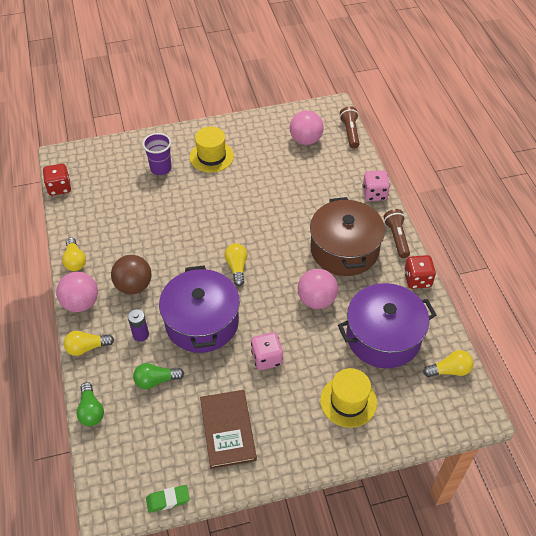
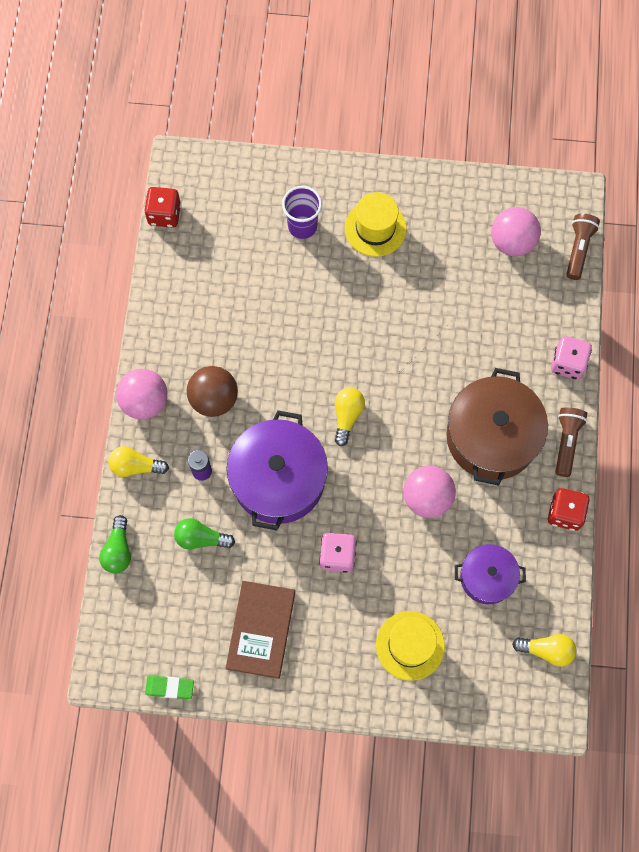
camera: 20 degrees right, 20 degrees up
yellow light bulb [62,237,86,271] -> none
purple pot [338,283,436,368] -> purple pot [455,544,526,604], size x0.57

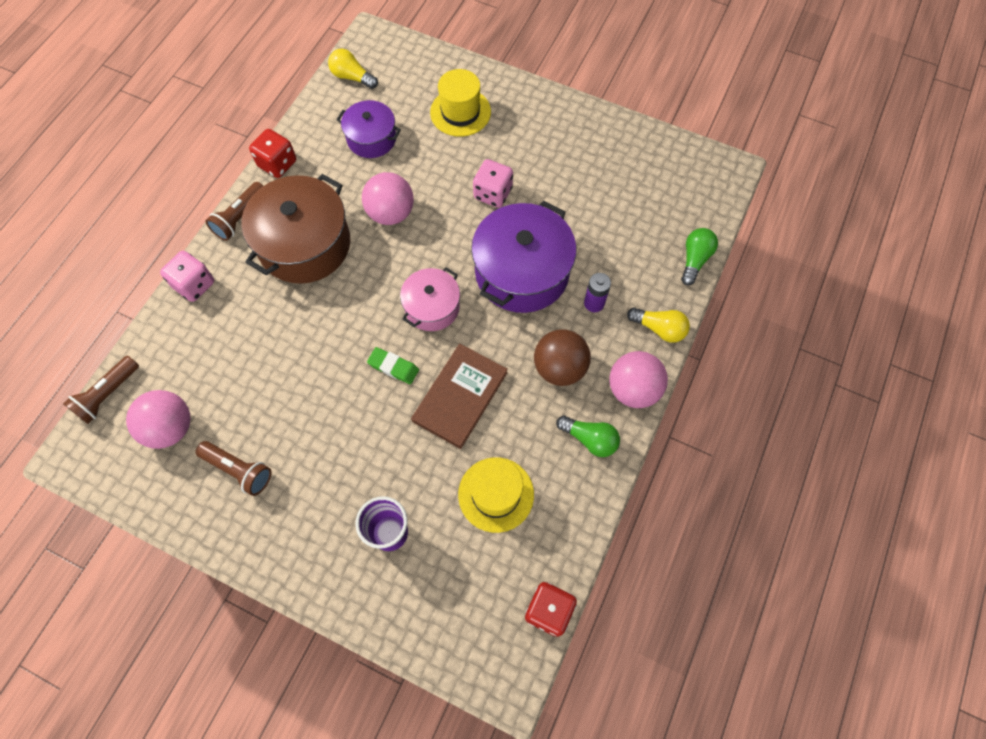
camera: 160 degrees left, 5 degrees down
green eraser [145,676,194,699] -> green eraser moved to [367,347,419,384]
green light bulb [174,518,235,550] -> green light bulb moved to [556,416,620,457]
brown book [226,581,295,679] -> brown book moved to [411,344,508,449]
yellow light bulb [335,388,365,446] -> pink pot [400,267,460,331]
yellow hat [344,192,407,257] -> yellow hat moved to [458,457,534,533]
none -> brown flashlight [196,441,271,496]

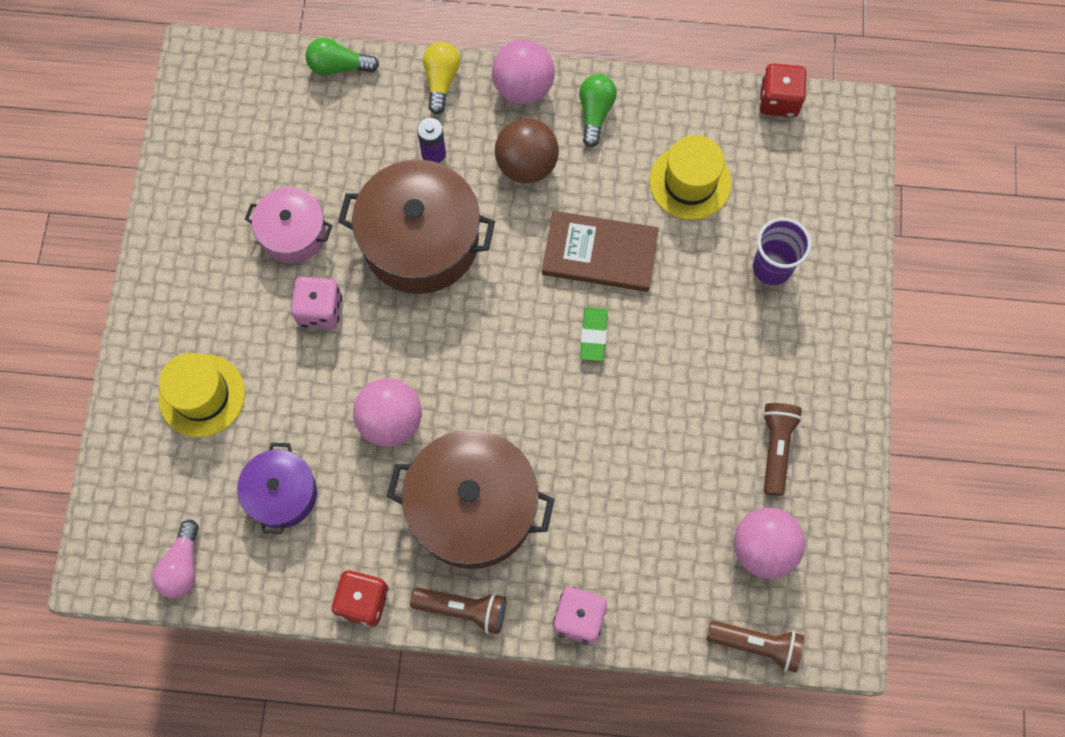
camera: 110 degrees left, 5 degrees up
yellow light bulb [328,49,378,89] -> pink light bulb [152,520,199,598]
pink pot [400,267,460,331] -> pink pot moved to [245,187,333,263]
purple pot [471,201,576,313] -> brown pot [338,160,495,294]

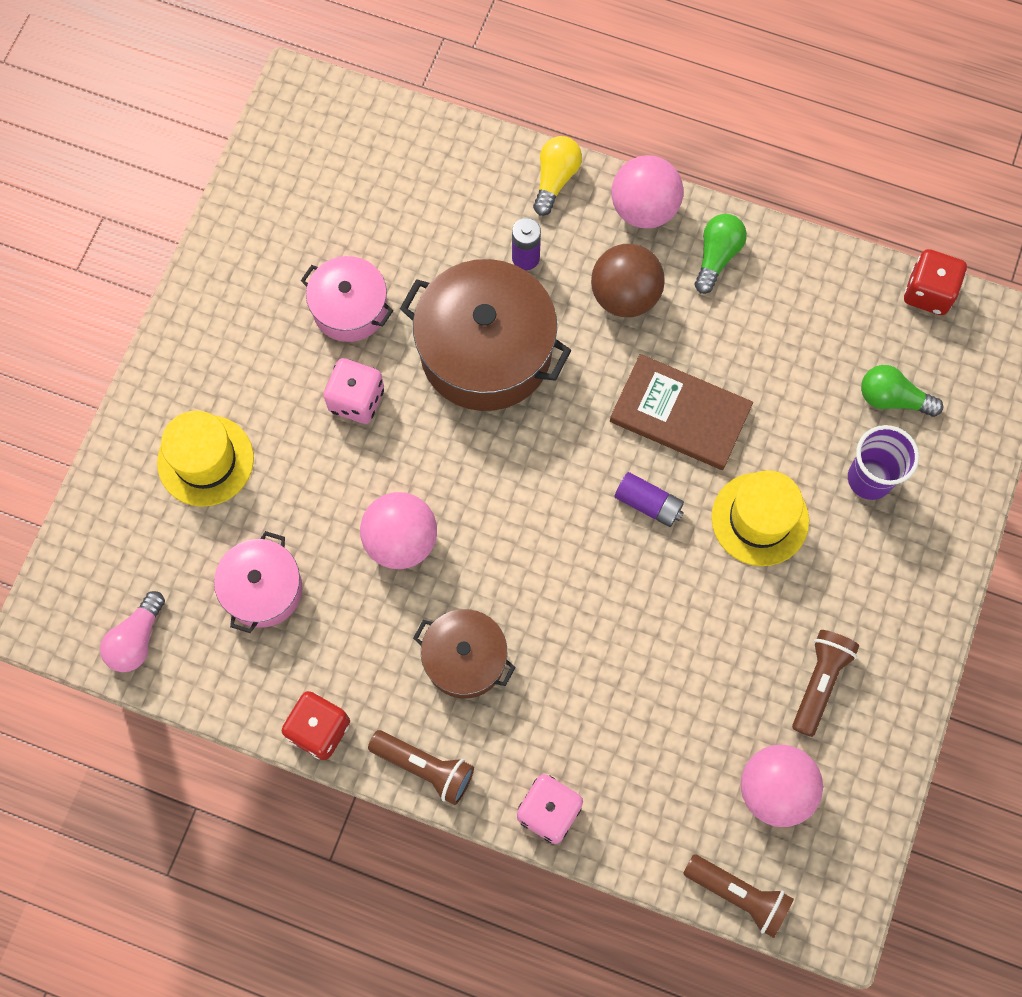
camera: 15 degrees right, 0 degrees up
purple pot [237,443,317,534] -> pink pot [214,531,302,633]
green light bulb [306,38,379,76] -> green light bulb moved to [861,365,943,417]
brown pot [387,430,554,569] -> brown pot [413,609,516,699], size x0.57
green eraser [580,307,608,362] -> purple battery [614,472,684,527]
yellow hat [649,135,731,220] -> yellow hat moved to [711,470,809,566]

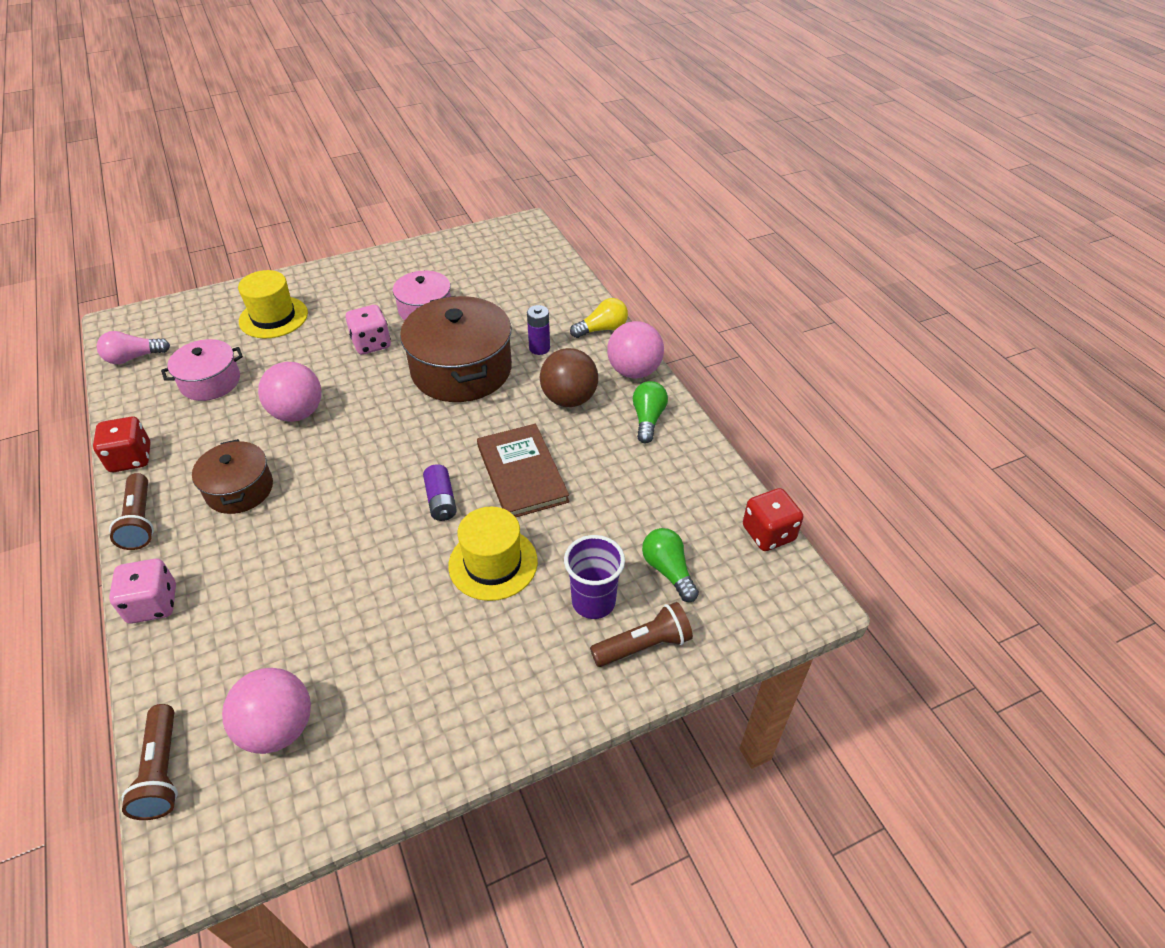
camera: 45 degrees right, 25 degrees down
green light bulb [695,214,747,294] -> green light bulb turned 60 degrees counterclockwise [633,381,668,443]
brown flashlight [792,630,859,737] -> brown flashlight moved to [590,602,693,667]

